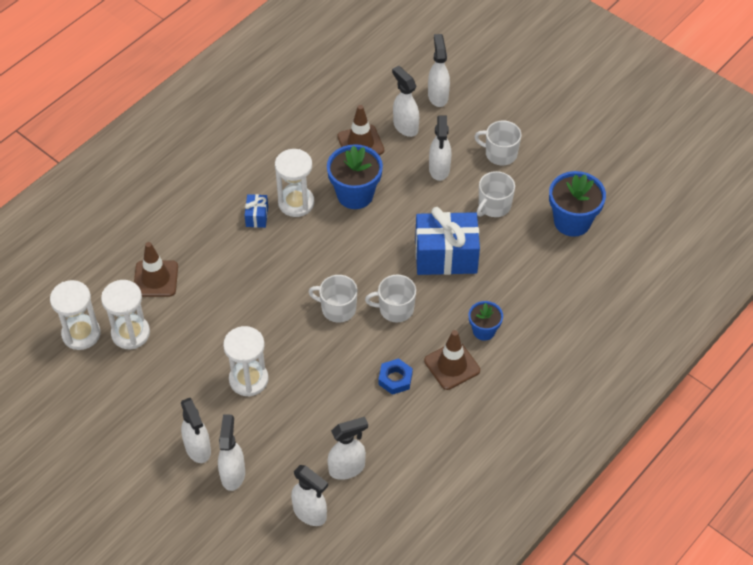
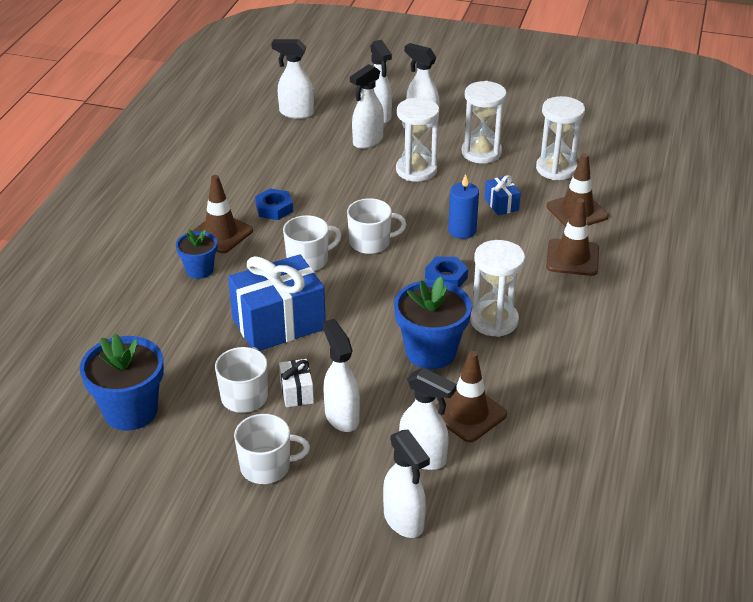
camera: 155 degrees right, 15 degrees down
white hourglass [50,280,101,350] -> white hourglass moved to [462,81,507,163]
blue gift [245,194,268,228] -> blue gift moved to [484,175,521,216]
white spray bottle [327,417,368,480] -> white spray bottle moved to [350,64,384,149]
none -> white gift [279,359,314,407]
none -> blue nut [425,257,468,287]
none -> blue candle [448,174,479,239]
none -> brown traffic cone [546,198,599,276]

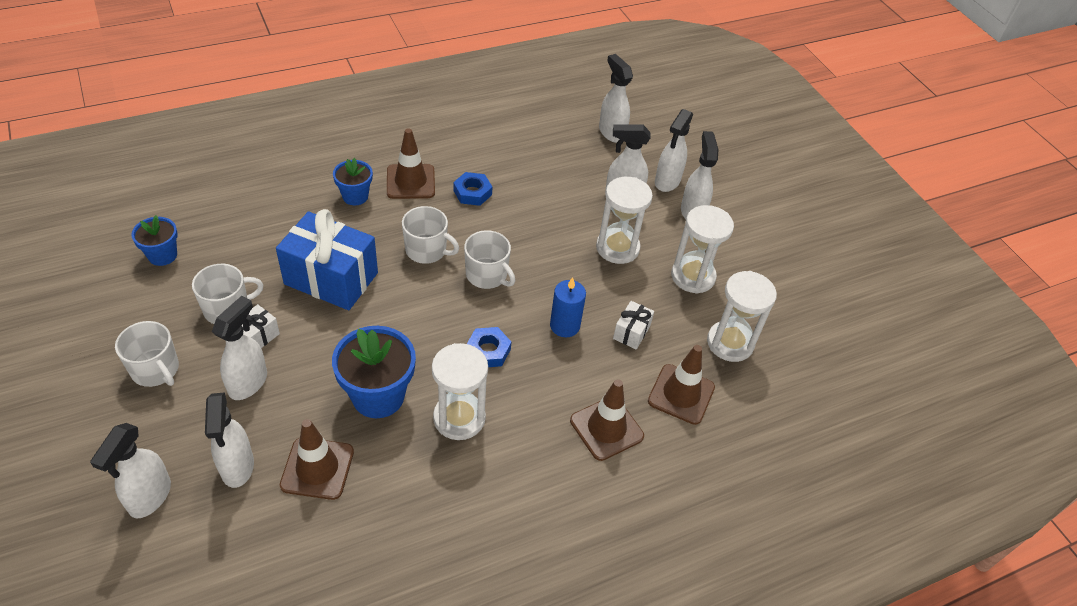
camera: 45 degrees right, 10 degrees up
blue flower pot [80,334,164,431] -> blue flower pot [131,215,178,266], size x0.59
blue gift [484,175,521,216] -> white gift [613,301,654,350]

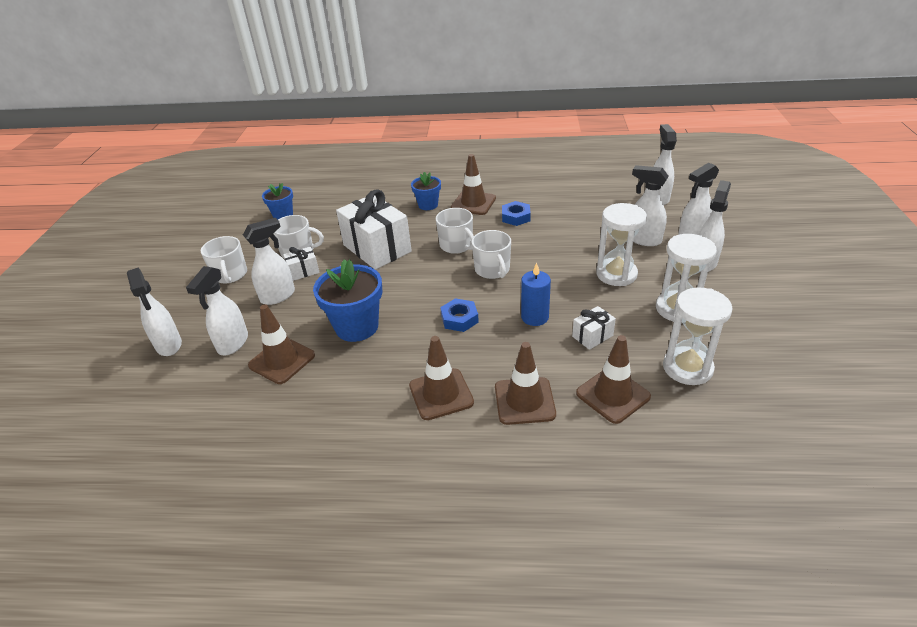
camera: 35 degrees right, 10 degrees down
white spray bottle [90,423,171,518] -> white spray bottle turned 75 degrees counterclockwise [127,268,182,356]
blue gift [276,209,378,310] -> white gift [336,189,412,269]
white hourglass [432,343,488,440] -> none
none -> brown traffic cone [409,336,474,420]

